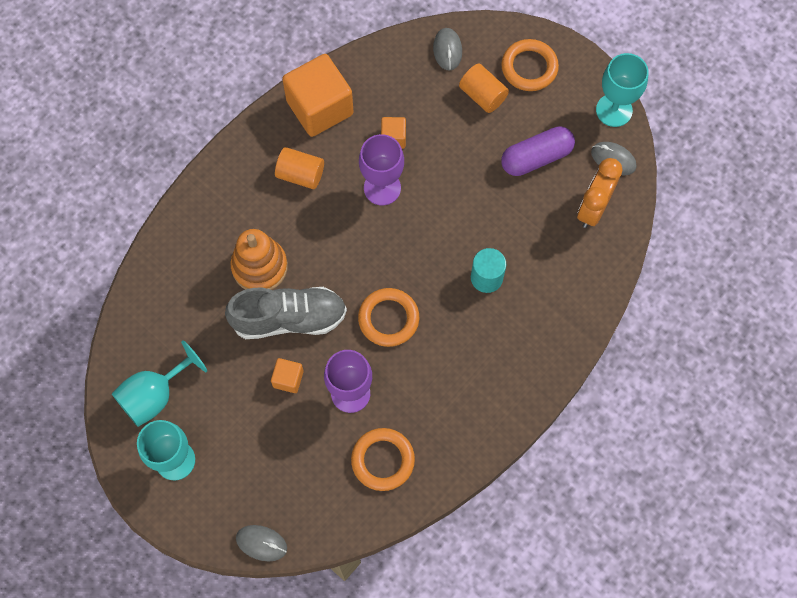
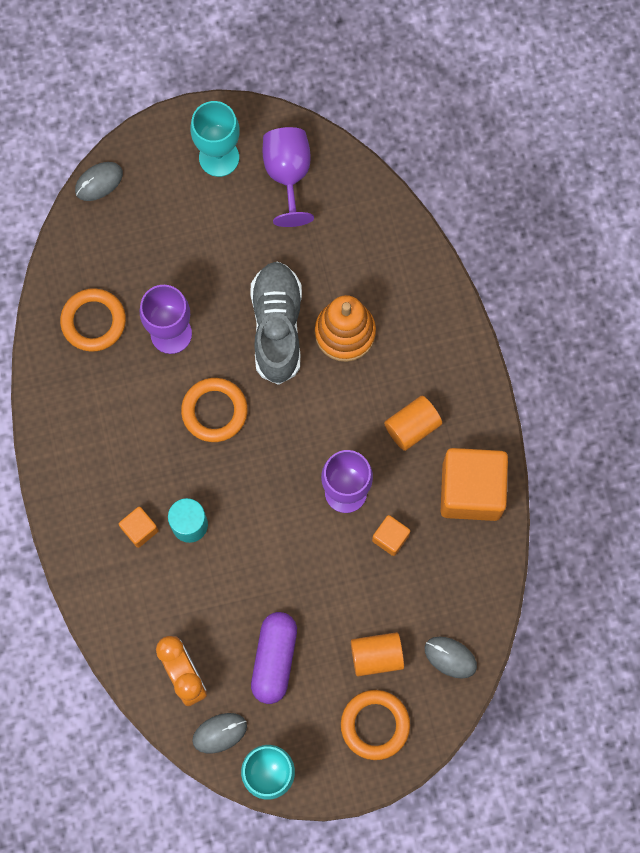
camera: 125 degrees right, 5 degrees up
turquoise goblet [112,340,207,427] -> purple goblet [263,127,314,227]
grey shoe [225,287,347,339] -> grey shoe turned 150 degrees clockwise [250,262,302,385]
orange cube [271,358,304,393] -> orange cube moved to [119,507,159,548]

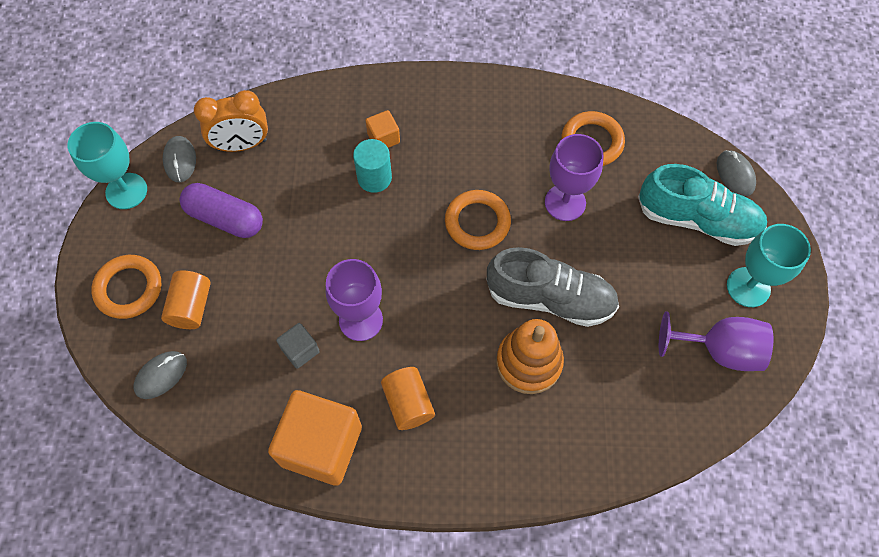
camera: 105 degrees right, 10 degrees down
orange cube [372,515,410,556] -> grey cube [276,323,320,369]
none -> turquoise shoe [638,164,767,246]

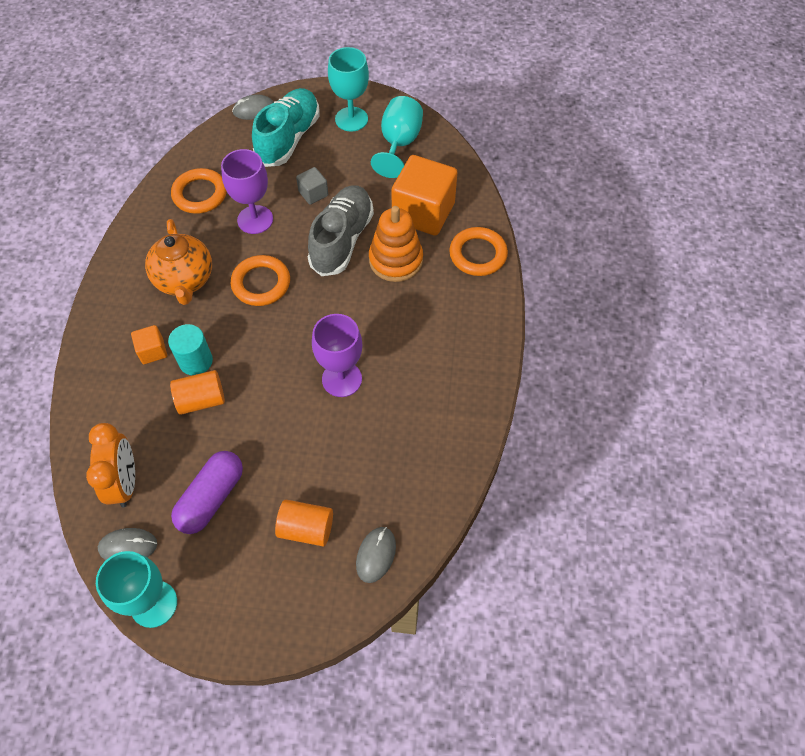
camera: 85 degrees left, 5 degrees down
orange ring [91,255,162,319] -> orange ring moved to [449,227,508,276]
grey mouse [133,351,187,399] -> grey mouse turned 60 degrees clockwise [356,527,396,583]
orange cube [268,390,362,486] -> orange cube moved to [391,155,458,236]
grey cube [276,323,320,369] -> grey cube moved to [296,167,328,205]
orange cylinder [381,367,435,430] -> orange cylinder moved to [170,370,225,415]
purple goblet [659,311,773,371] -> turquoise goblet [371,96,423,178]
none -> orange teapot [145,219,212,305]

